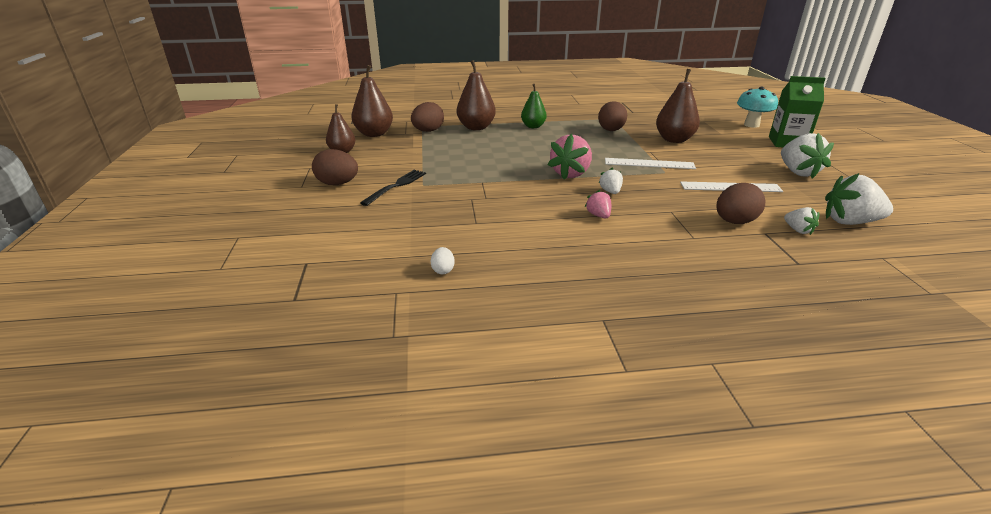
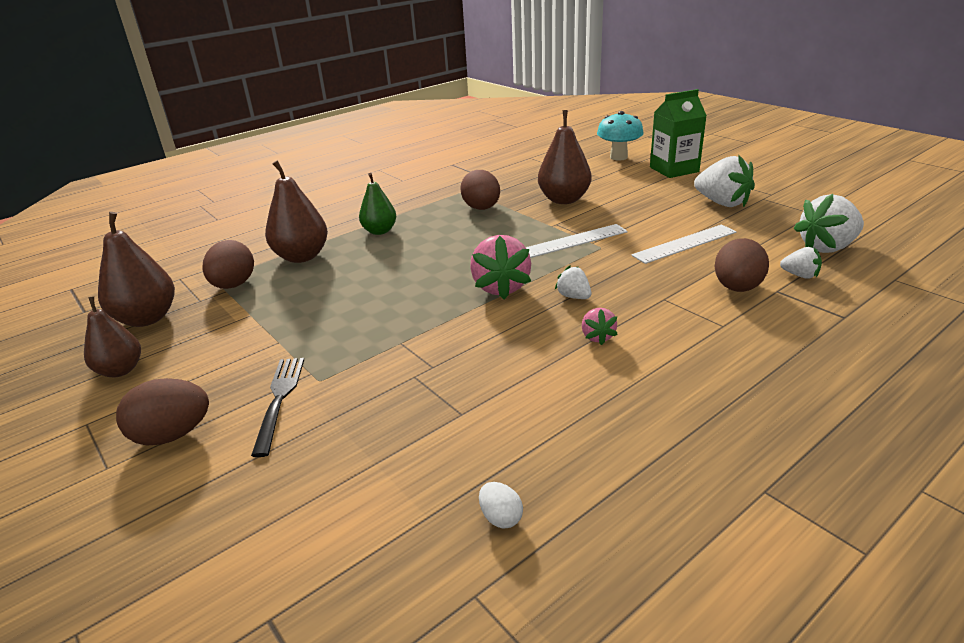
camera: 30 degrees left, 0 degrees up
pink strawberry [585,190,611,218] -> pink strawberry turned 135 degrees counterclockwise [582,308,618,345]

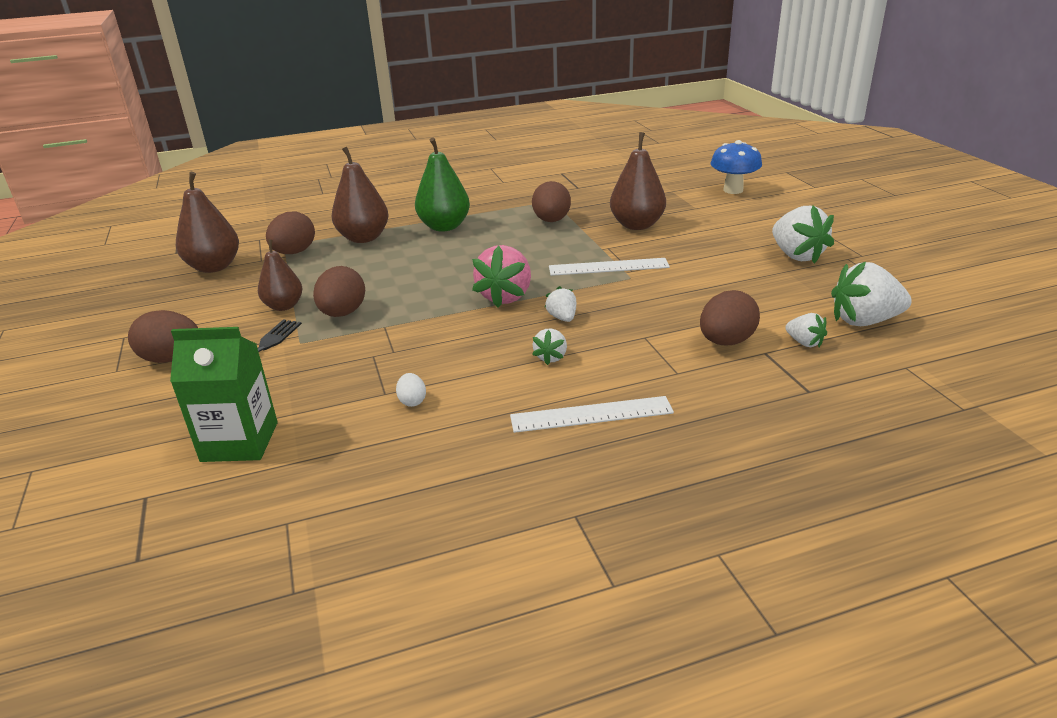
camera: 20 degrees right, 0 degrees up
brown pear [84,297,141,378] -> brown pear moved to [258,240,303,311]
green pear [359,173,396,235] -> green pear [415,137,470,232], size x1.52
white egg [479,482,523,528] -> white egg moved to [396,373,426,407]
pink strawberry [582,308,618,345] -> white strawberry [532,329,567,365]
turquoise mushroom [597,111,644,161] -> blue mushroom [710,140,762,194]
white ruler [631,225,737,264] -> white ruler moved to [510,396,674,433]
green carton [650,89,707,178] -> green carton moved to [170,327,278,462]
none -> brown egg [313,266,365,317]

